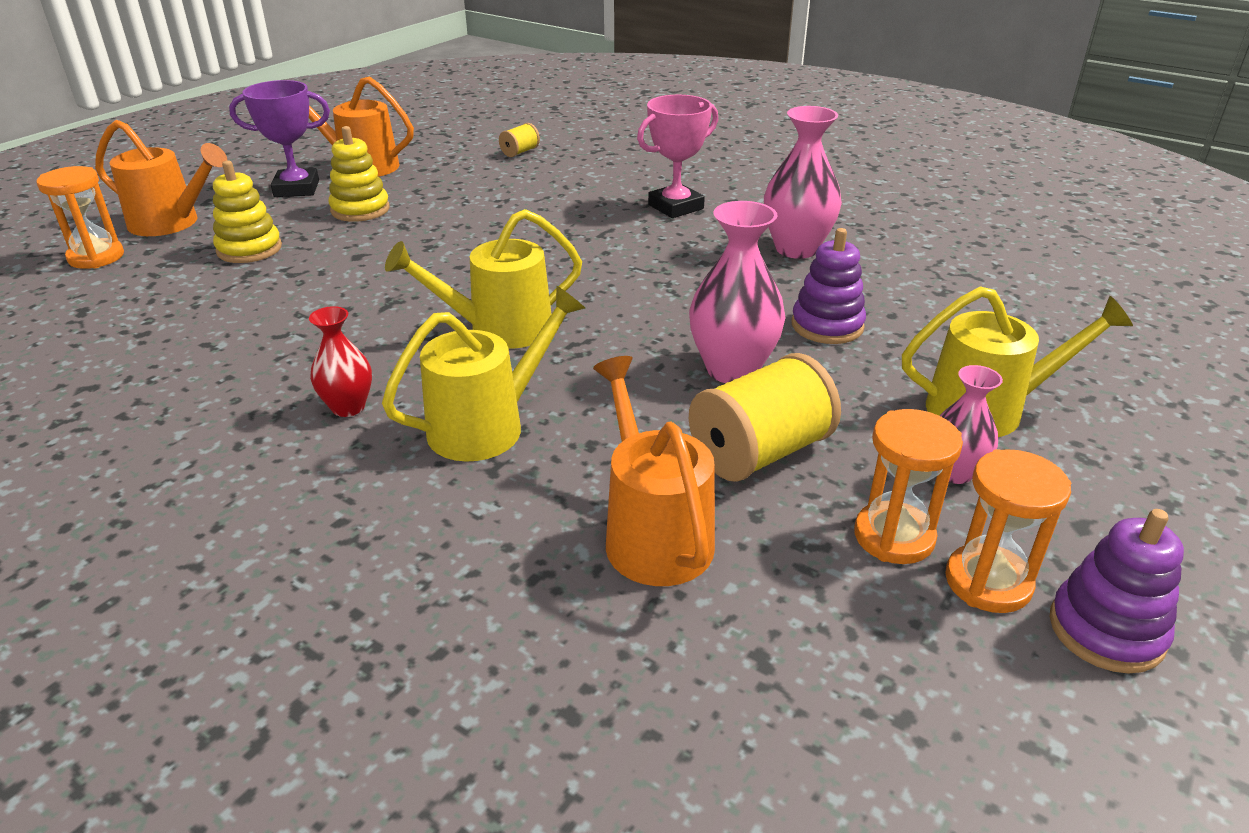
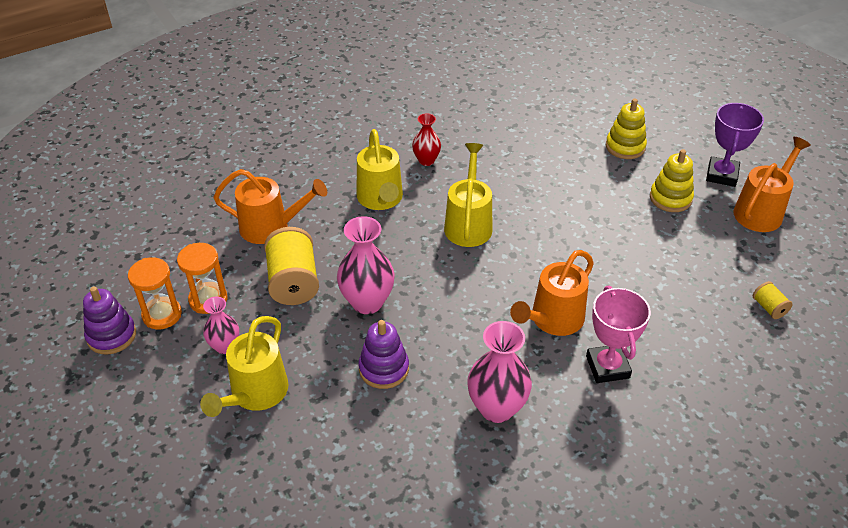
camera: 115 degrees right, 10 degrees up
orange hourglass [36,166,124,269] -> none
orange watering can [95,120,227,236] -> orange watering can moved to [510,250,594,336]

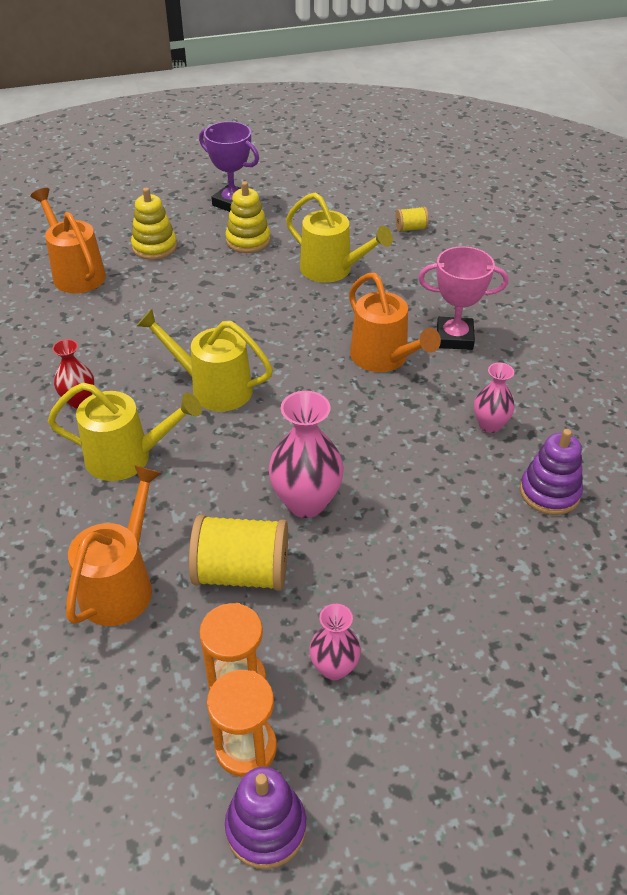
camera: 75 degrees left, 0 degrees up
yellow watering can [200,316,288,417] -> yellow watering can moved to [286,193,393,283]
purple stacking toy [358,320,409,389] -> purple stacking toy moved to [520,429,583,515]
pink vase [467,321,532,423] -> pink vase [474,362,515,433], size x0.59
orange watering can [733,137,811,232] -> orange watering can moved to [30,188,106,293]

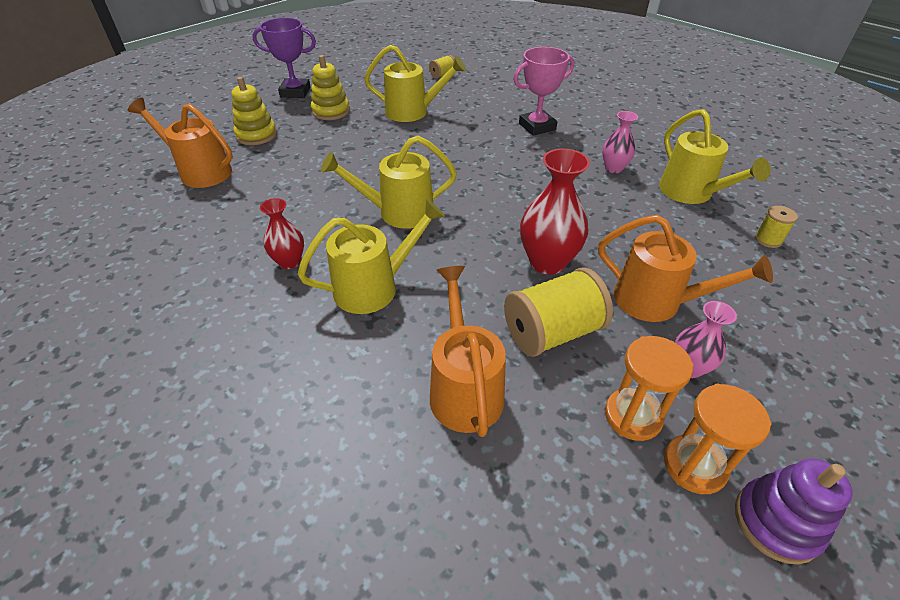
camera: 30 degrees left, 0 degrees up
pink vase [268,391,344,518] -> red vase [520,148,590,275]
orange watering can [349,273,441,372] -> orange watering can moved to [598,215,773,322]
purple stacking toy [520,429,583,515] -> yellow watering can [659,109,771,204]
none -> yellow spool [755,206,798,248]

